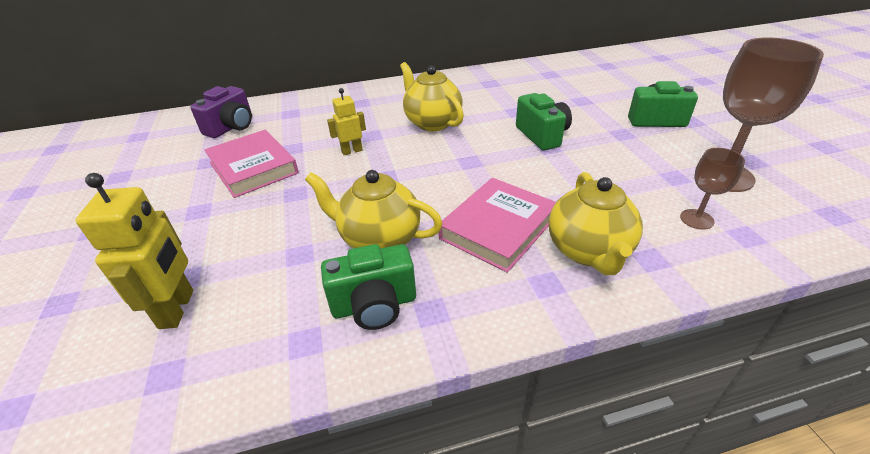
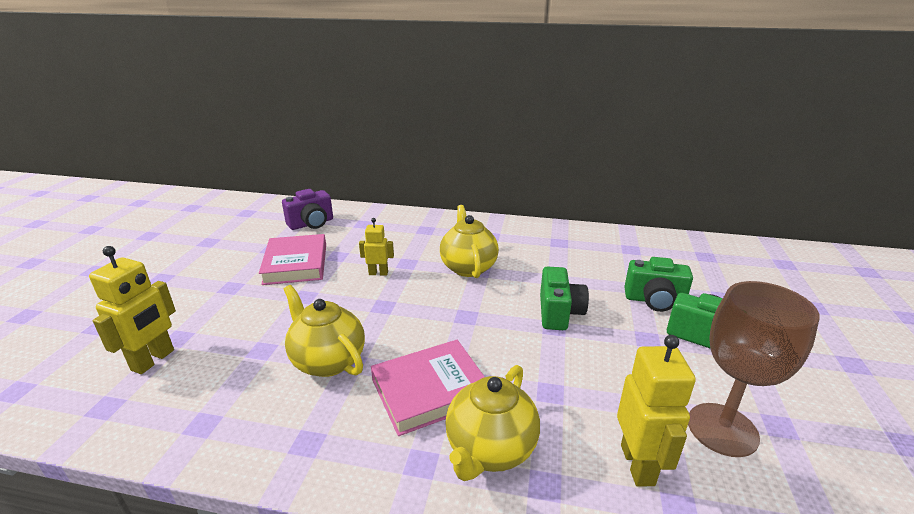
camera: 25 degrees right, 10 degrees down
green camera [321,244,416,330] -> green camera moved to [624,257,693,312]
brown goblet [680,148,745,230] -> yellow robot [617,335,696,487]

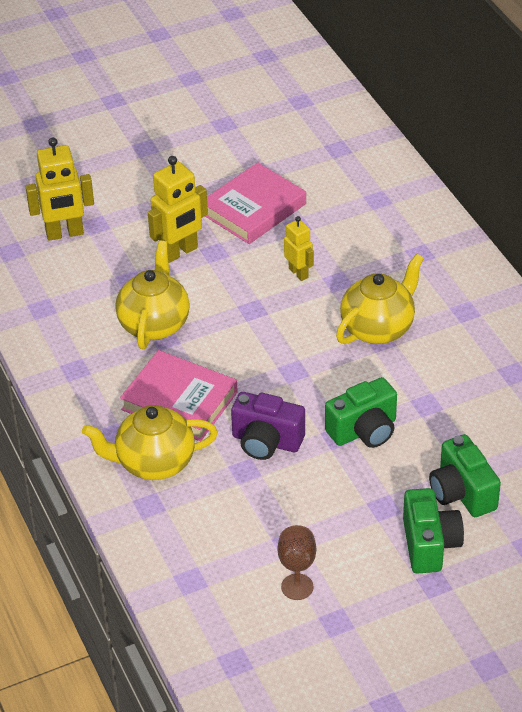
camera: 55 degrees right, 15 degrees up
purple camera [282,189,333,230] -> purple camera moved to [231,392,305,460]
yellow robot [617,335,696,487] -> yellow robot moved to [148,156,208,263]
brown goblet [688,281,820,457] -> brown goblet [277,525,316,600], size x0.52

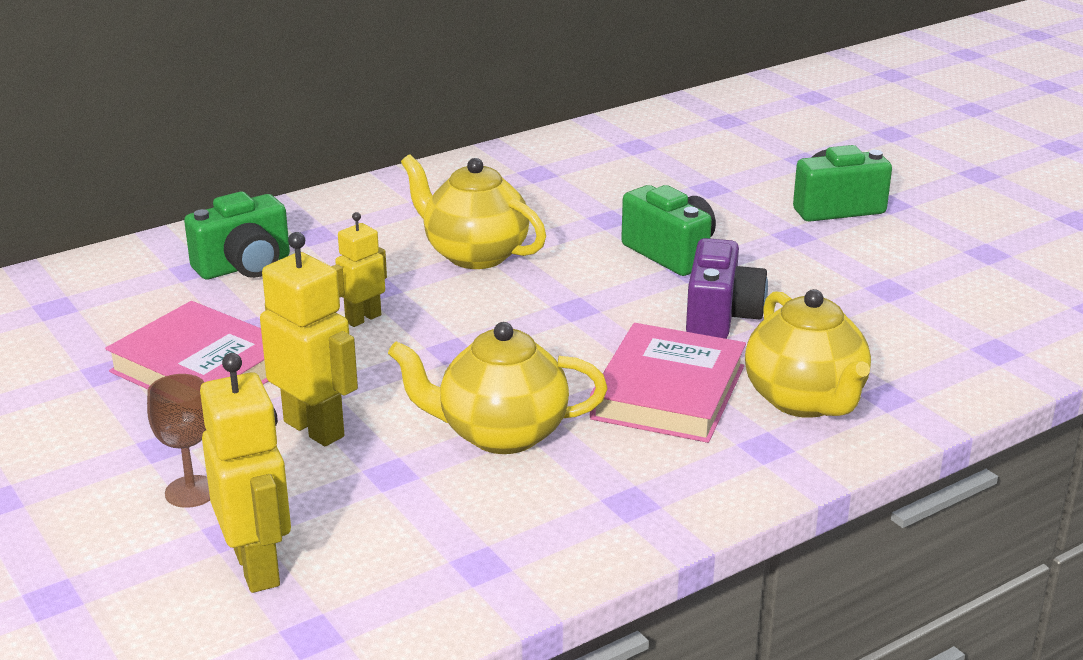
camera: 100 degrees left, 15 degrees down
brown goblet [277,525,316,600] -> brown goblet moved to [147,374,210,508]
green camera [429,434,501,517] -> green camera moved to [184,192,290,279]

